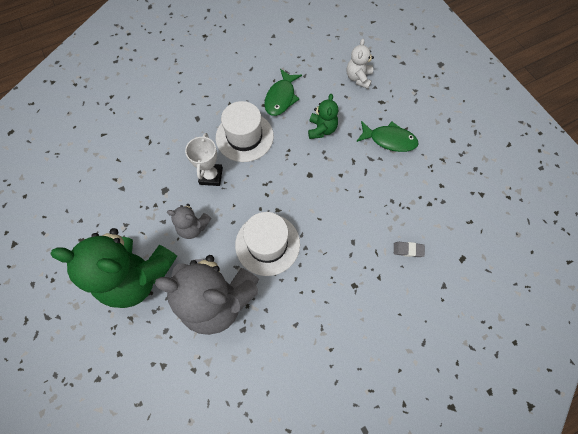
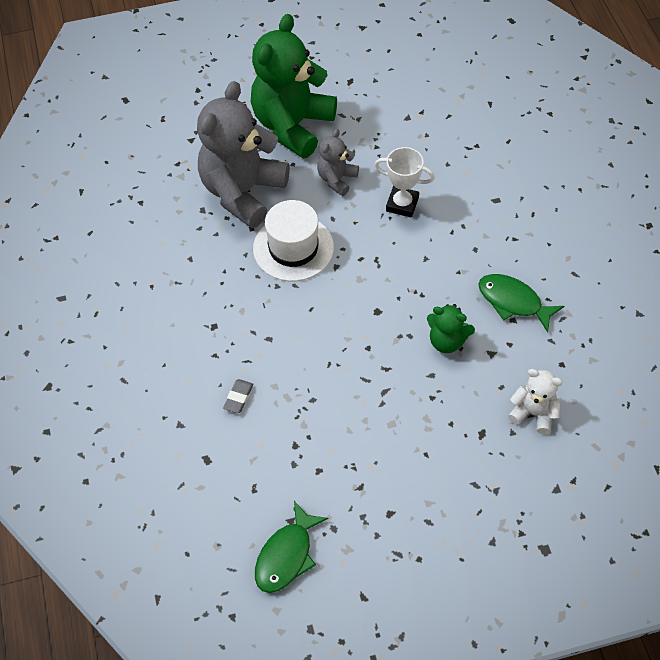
camera: 105 degrees right, 10 degrees down
white hat [216,101,274,162] -> none
green fish [356,121,418,152] -> green fish moved to [255,501,328,593]

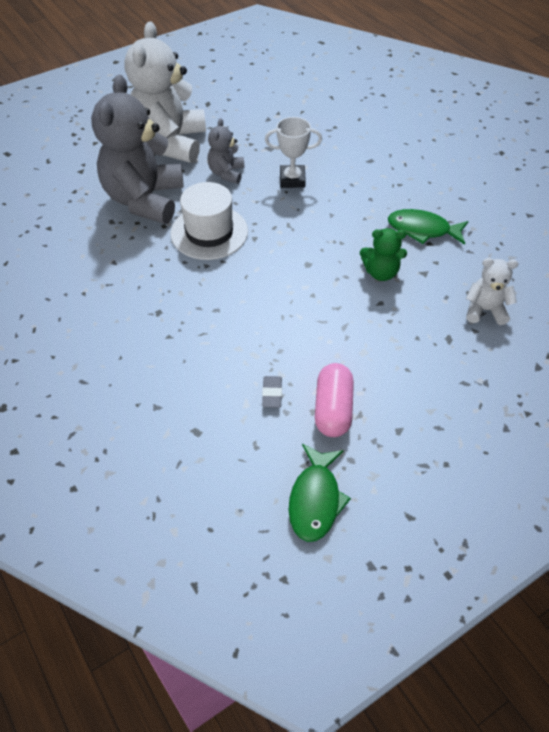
camera: 20 degrees left, 5 degrees down
grey eraser [223,379,253,413] -> grey eraser moved to [262,376,282,408]
green teddy bear [251,14,337,158] -> white teddy bear [124,21,206,163]
none -> pink capsule [315,363,354,437]

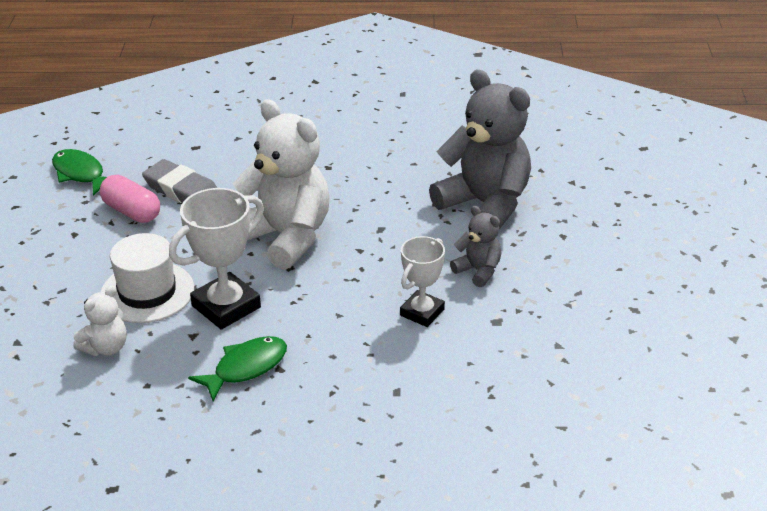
camera: 125 degrees right, 15 degrees down
white teddy bear [124,21,206,163] -> white teddy bear moved to [233,99,330,270]
white hat [171,182,248,260] -> white hat moved to [101,233,194,323]
grey eraser [262,376,282,408] -> grey eraser [142,159,217,203], size x2.04
green teddy bear [360,228,407,281] -> white trophy [169,188,264,329]

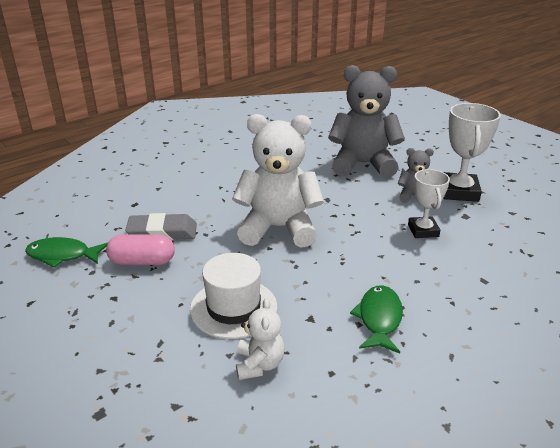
camera: 40 degrees left, 5 degrees down
white trophy [169,188,264,329] -> white trophy moved to [443,103,501,202]

